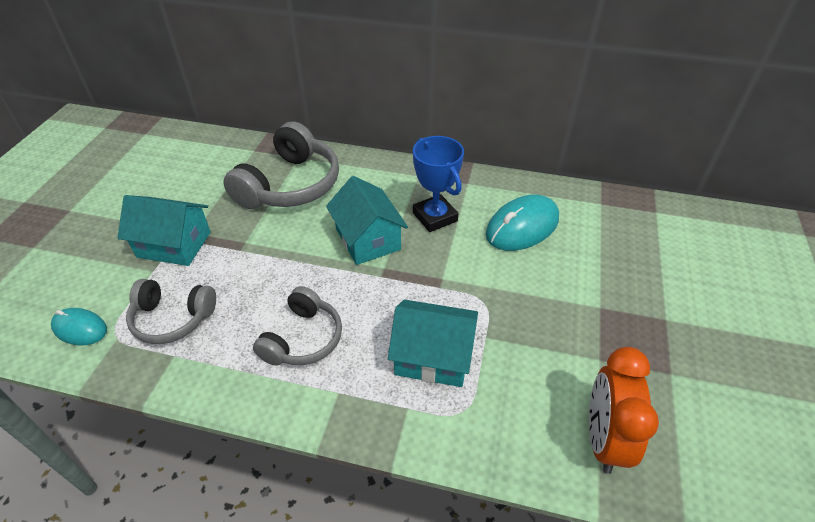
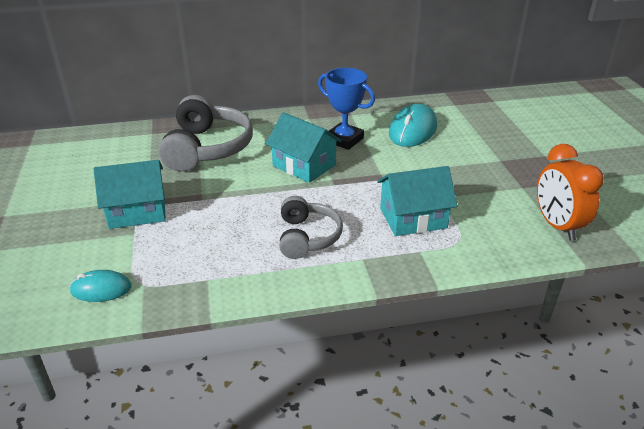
camera: 25 degrees left, 10 degrees down
grey headphones [126,279,216,344] -> none

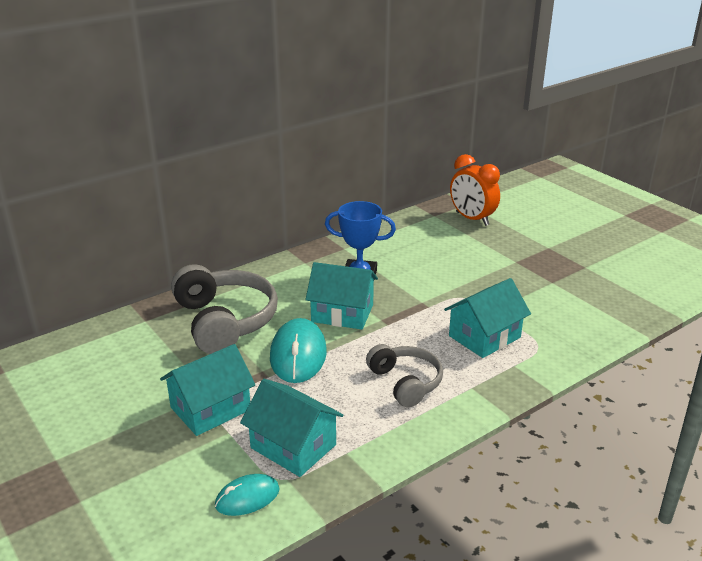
camera: 25 degrees left, 5 degrees down
turquoise mouse [389,104,437,147] -> turquoise mouse moved to [270,318,327,383]
orange clock [537,144,604,241] -> orange clock moved to [450,154,500,226]
none -> turquoise house [240,379,343,477]

